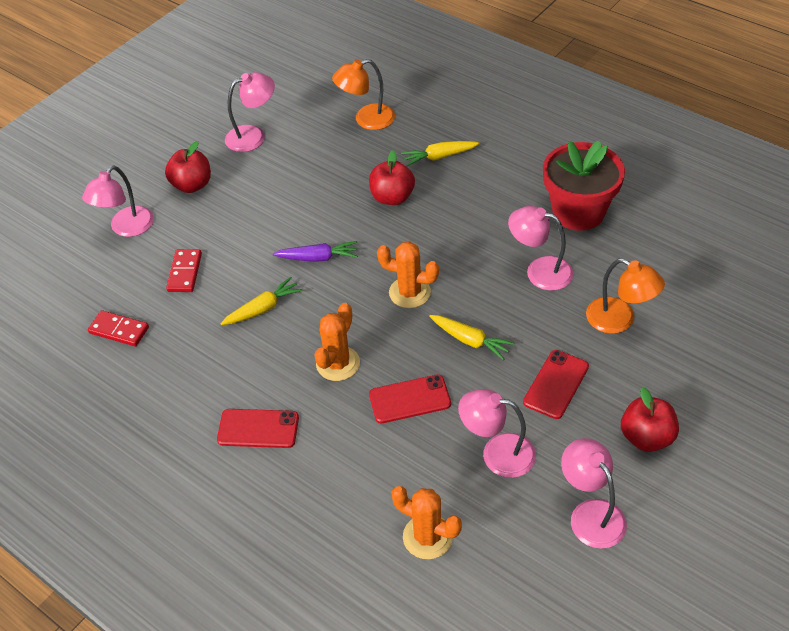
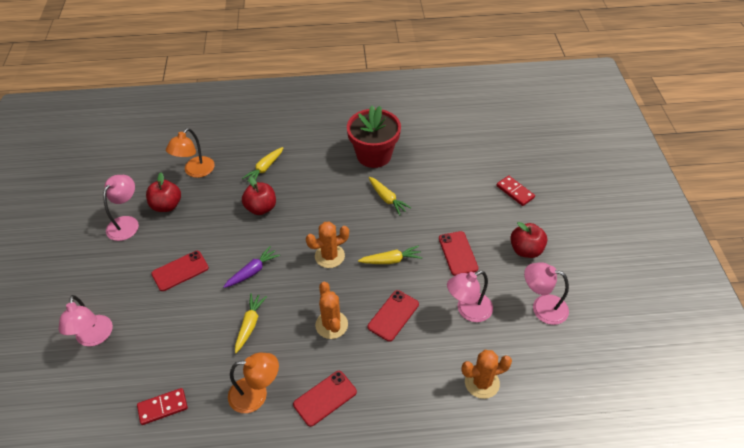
camera: 45 degrees left, 0 degrees up
red apple [165,141,211,193] -> red apple moved to [146,173,181,212]
red domino [166,249,202,292] -> red domino moved to [496,175,535,206]
pink lamp [508,206,574,291] -> yellow carrot [369,177,411,215]
orange lamp [586,258,665,334] -> orange lamp moved to [228,353,279,413]
none -> red phone [151,251,209,291]

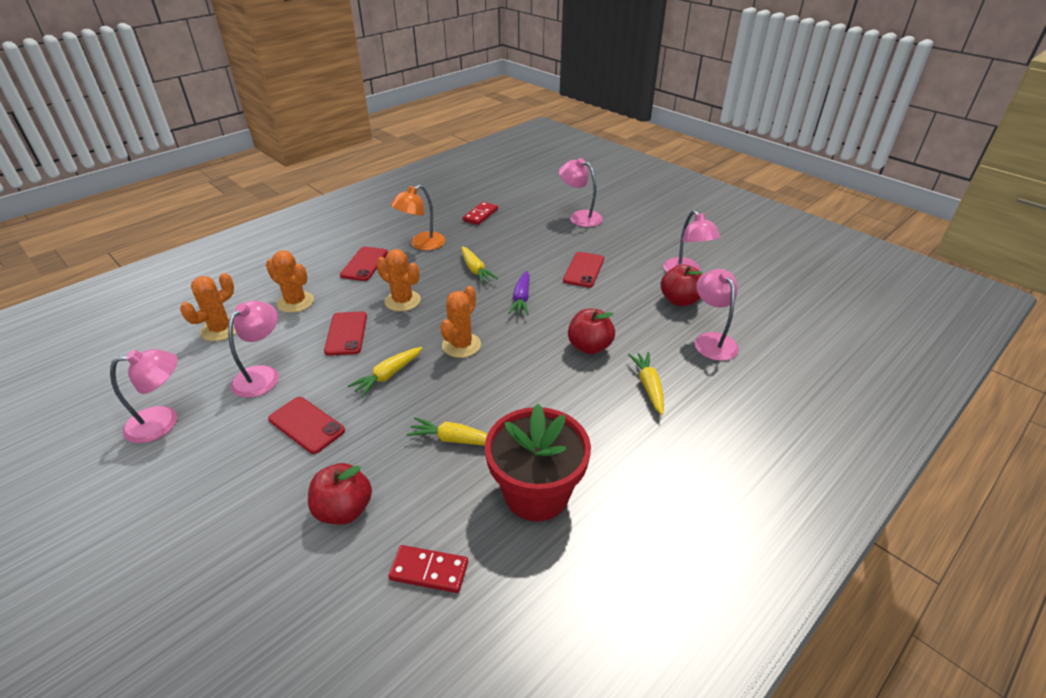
camera: 140 degrees right, 10 degrees down
orange lamp [166,128,215,178] -> pink lamp [695,269,739,361]
red domino [496,175,535,206] -> red domino moved to [388,545,468,593]
red apple [510,222,547,258] -> red apple moved to [308,463,372,525]
none -> orange cactus [266,250,314,313]

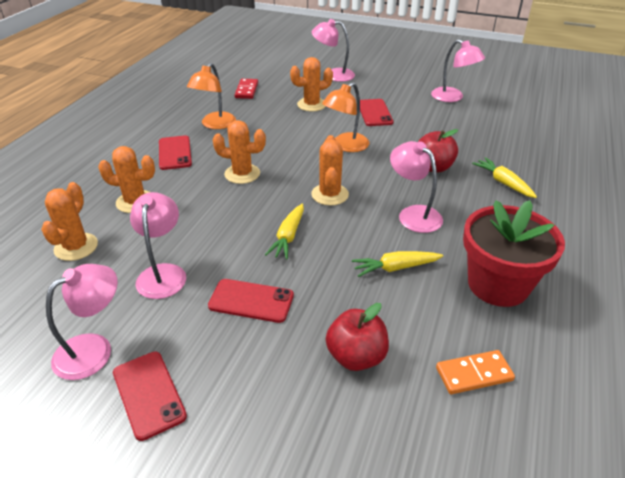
camera: 25 degrees left, 0 degrees up
red phone [324,311,367,356] -> red phone moved to [113,351,187,441]
red domino [388,545,468,593] -> orange domino [436,350,515,394]
yellow carrot [461,246,498,284] -> none
purple carrot [508,271,530,315] -> orange lamp [322,82,369,152]
red apple [660,264,703,306] -> none
pink lamp [695,269,739,361] -> pink lamp moved to [390,141,443,233]
none -> orange cactus [290,57,333,111]

